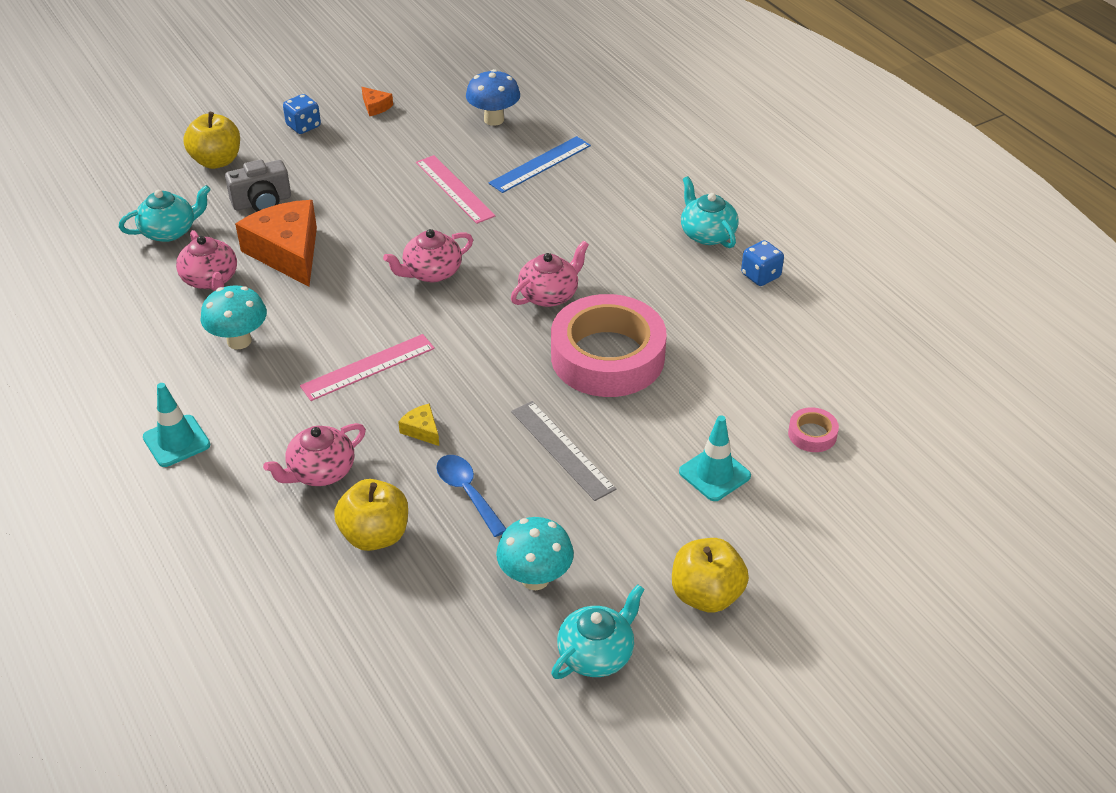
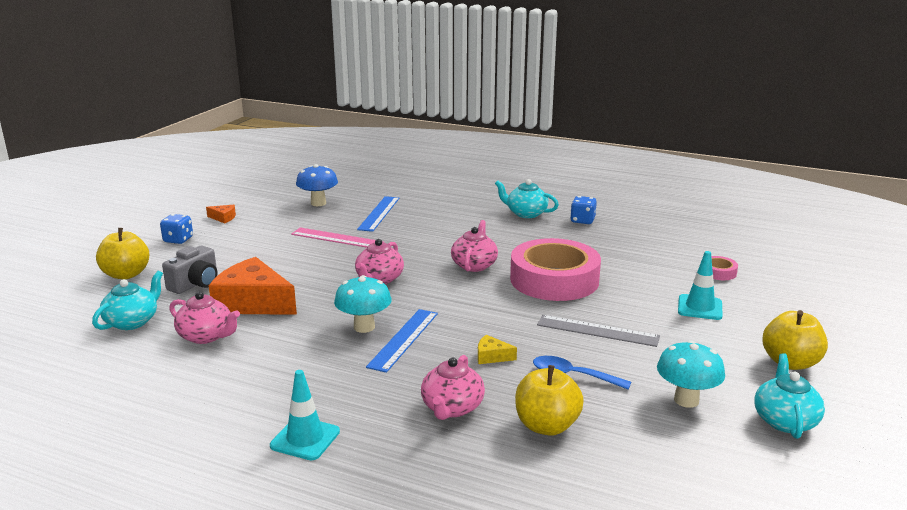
camera: 35 degrees left, 20 degrees down
turquoise mushroom [200,286,267,350] -> turquoise mushroom moved to [334,275,392,333]
pink ruler [300,334,435,401] -> blue ruler [366,309,438,373]

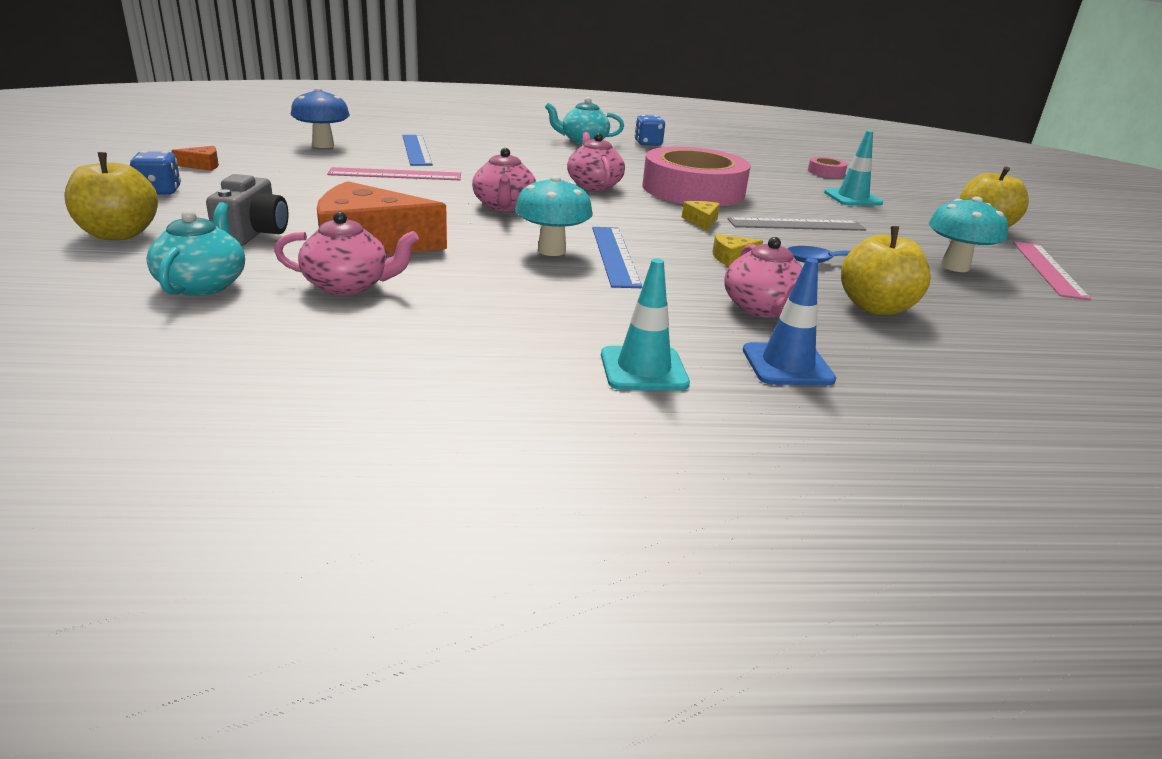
camera: 30 degrees left, 5 degrees up
turquoise teapot [754,353,825,439] -> pink ruler [1013,242,1091,300]
none -> yellow cheese [682,201,720,231]
none -> blue traffic cone [743,258,836,385]

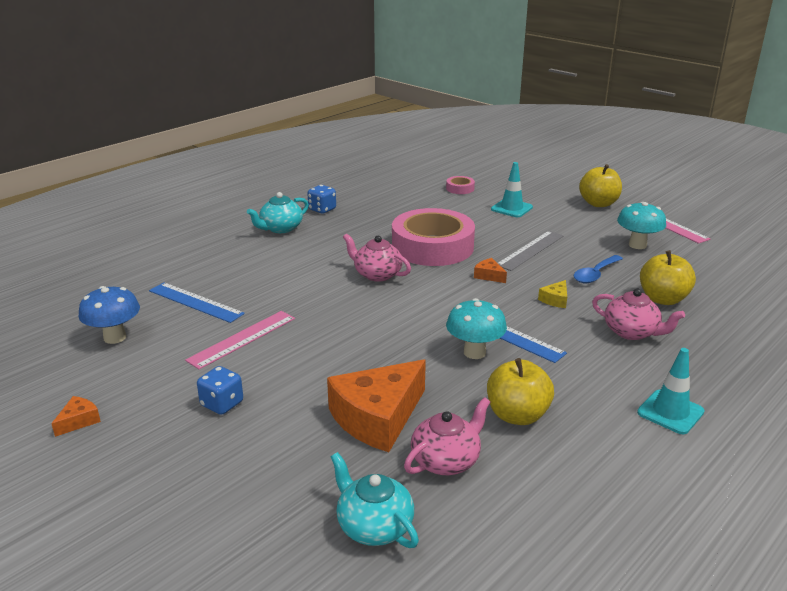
camera: 40 degrees left, 0 degrees up
yellow apple [64,152,158,240] -> yellow apple moved to [487,358,554,425]
blue dice [130,151,181,195] -> blue dice moved to [197,366,243,415]
grey camera [206,174,289,246] -> none
pink teapot [472,148,536,211] -> none
yellow cheese [682,201,720,231] -> orange cheese [474,258,507,283]
blue traffic cone [743,258,836,385] -> none

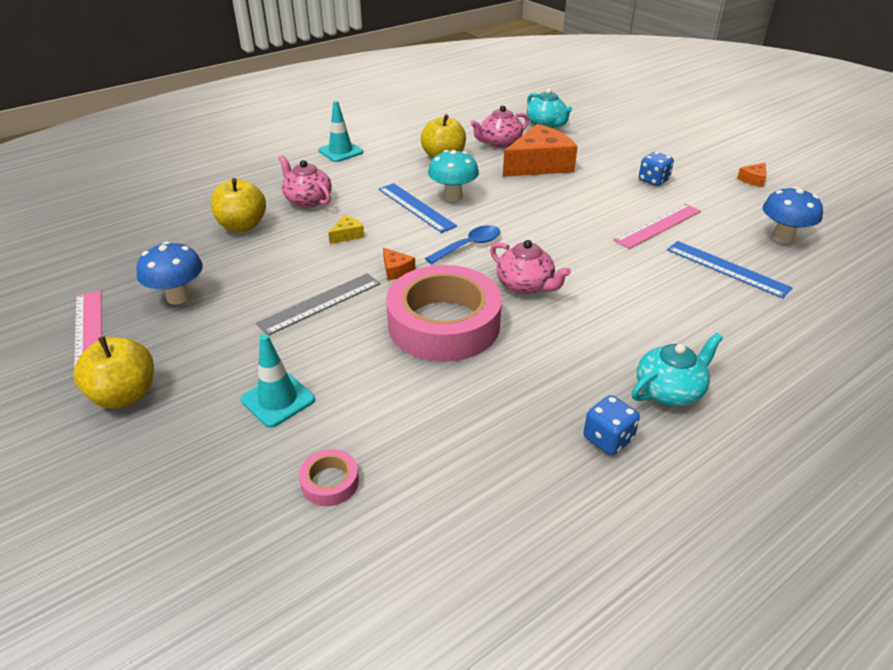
camera: 170 degrees left, 10 degrees up
blue spoon [574,255,623,283] -> blue spoon moved to [425,225,500,264]
turquoise mushroom [617,202,666,249] -> blue mushroom [136,242,203,305]

